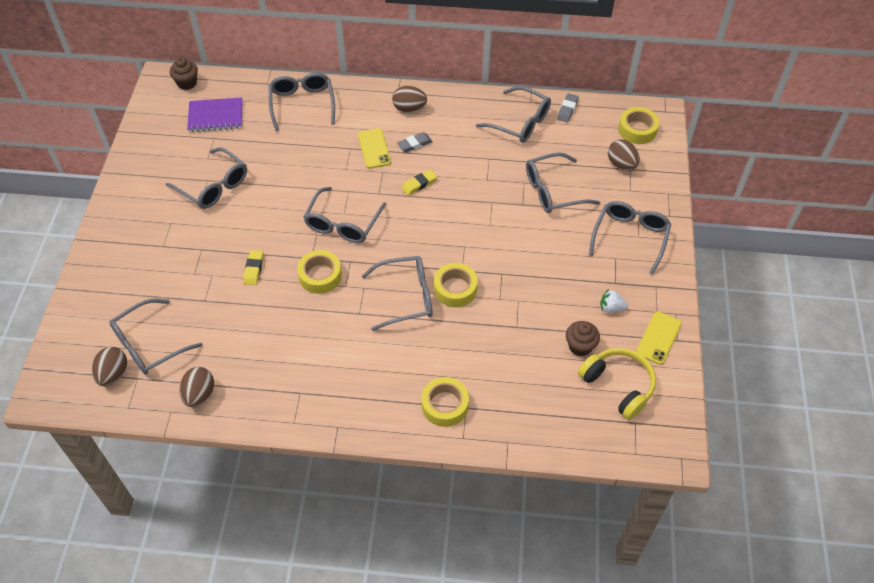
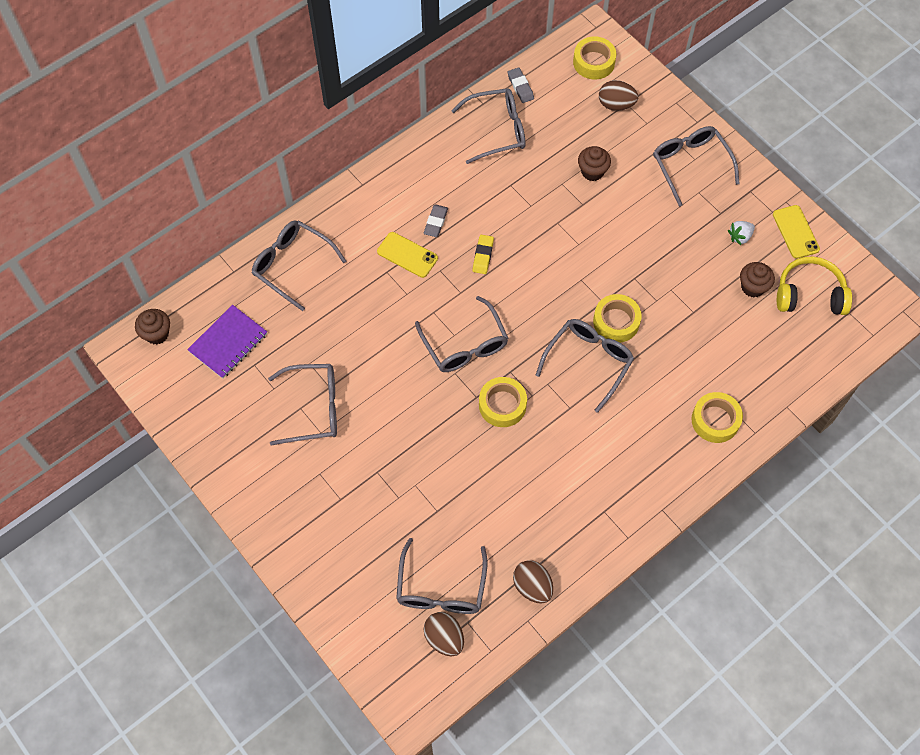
camera: 45 degrees left, 10 degrees up
yellow eraser [243,250,263,285] -> none
brown egg [392,86,427,112] -> none
grey glasses [526,152,600,213] -> brown cupcake [578,146,611,181]

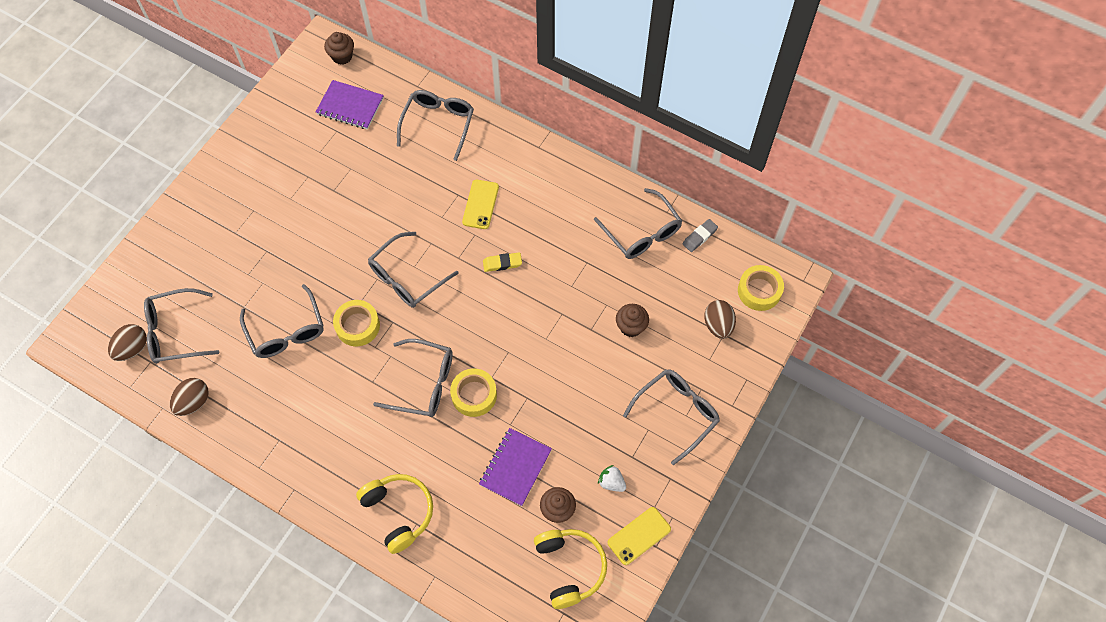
camera: 70 degrees right, 0 degrees up
grey glasses [268,364,337,445] -> grey glasses moved to [240,284,324,358]
grey eraser [424,204,448,237] -> none
yellow tape [691,392,743,443] -> yellow headphones [356,474,433,554]
none -> purple notebook [479,428,552,506]

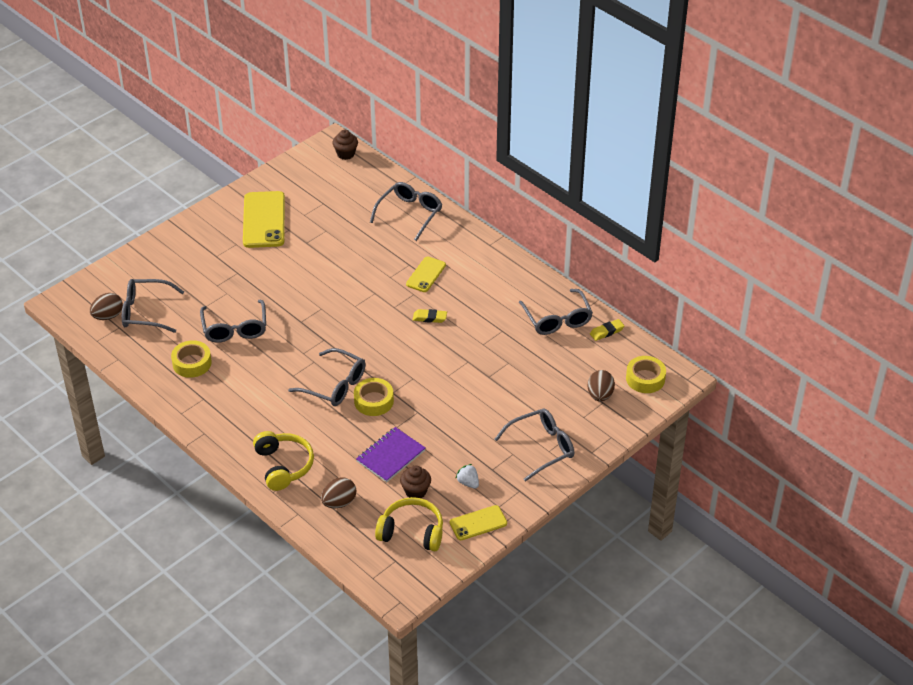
camera: 15 degrees right, 20 degrees down
brown egg [170,378,209,416] -> brown egg moved to [321,477,356,508]
purple notebook [316,80,384,130] -> none
yellow tape [333,300,380,346] -> yellow tape moved to [171,340,212,378]
grey glasses [368,232,459,308] -> none
yellow headphones [534,529,607,609] -> yellow headphones turned 75 degrees counterclockwise [375,497,443,551]
brown cupcake [616,304,649,337] -> none
grey eraser [682,219,718,252] -> yellow eraser [590,319,624,341]
none -> yellow phone [243,191,285,248]

